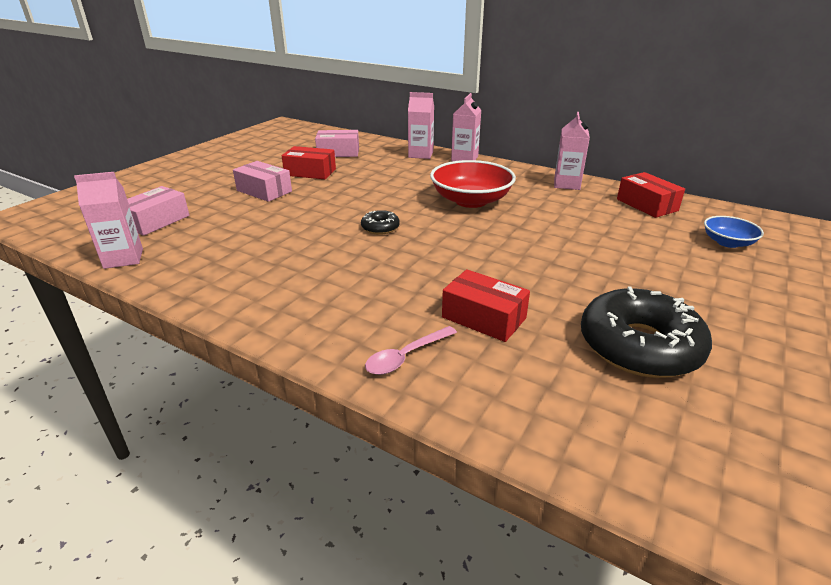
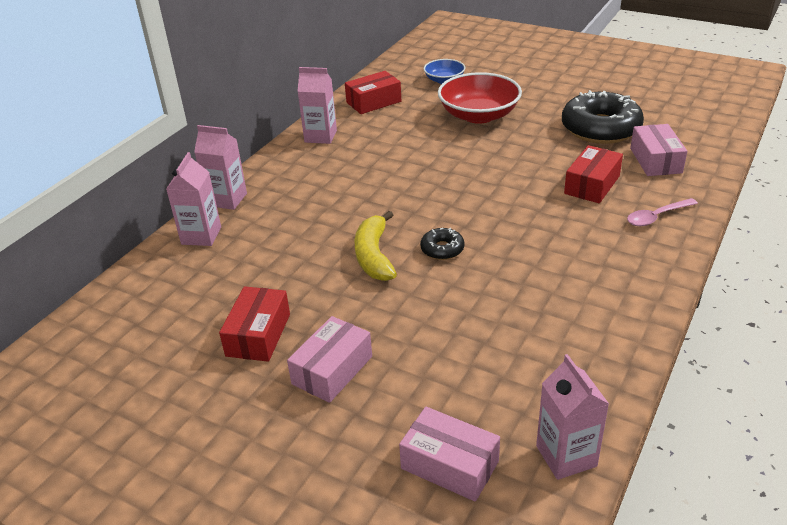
camera: 90 degrees left, 5 degrees up
pink box [315,130,359,157] -> pink box moved to [630,124,687,176]
pink spoon [365,326,457,375] -> pink spoon turned 105 degrees clockwise [627,198,698,226]
red bowl [430,160,516,208] -> red bowl moved to [438,72,522,124]
none -> yellow banana [355,211,397,281]

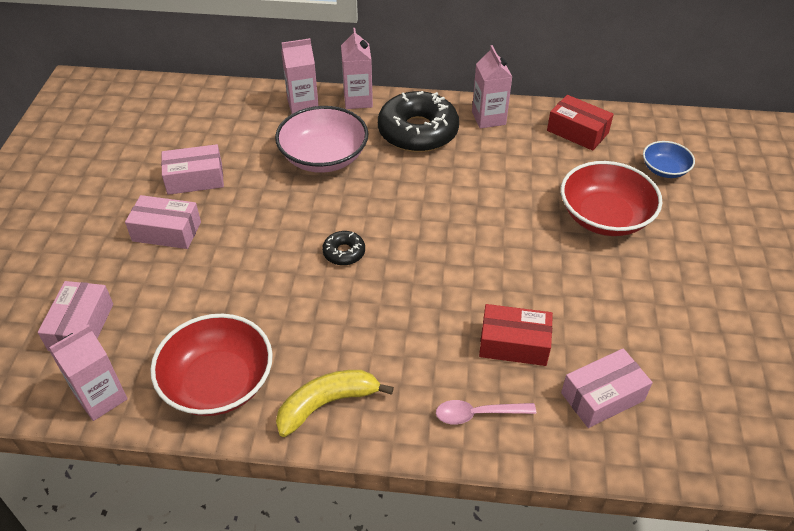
camera: 65 degrees right, 10 degrees up
red box [219,286,290,362] -> pink box [161,144,224,195]
yellow banana [355,211,397,281] -> yellow banana moved to [276,370,394,437]
black donut [562,90,644,144] -> black donut moved to [378,91,459,152]
pink spoon [627,198,698,226] -> pink spoon turned 45 degrees counterclockwise [436,400,536,425]
none -> red bowl [150,314,273,416]
none -> pink bowl [275,106,368,173]

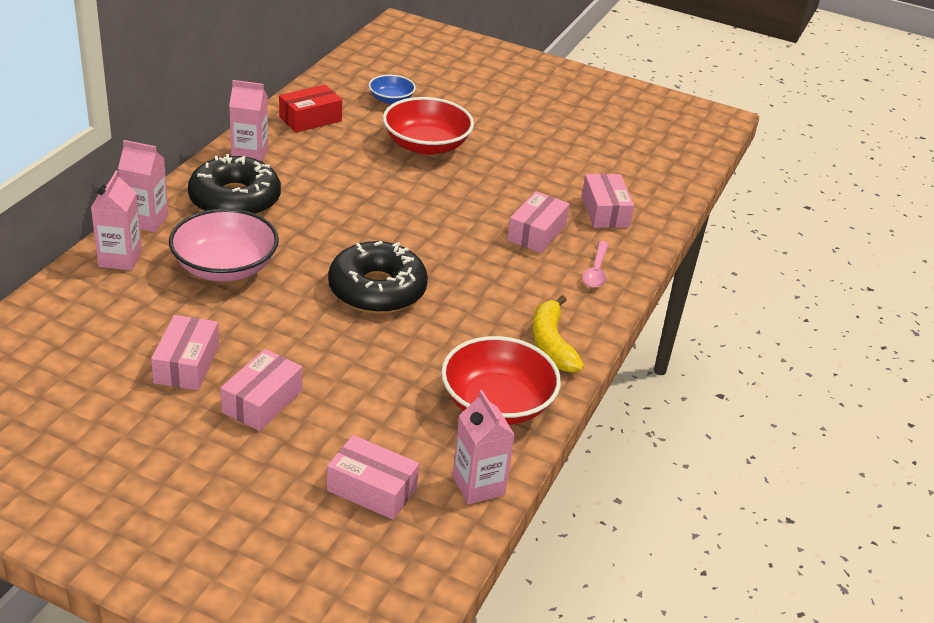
camera: 75 degrees left, 10 degrees down
black donut [322,231,365,266] -> black donut [328,241,428,314], size x2.19
red box [479,304,553,366] -> pink box [507,191,570,253]

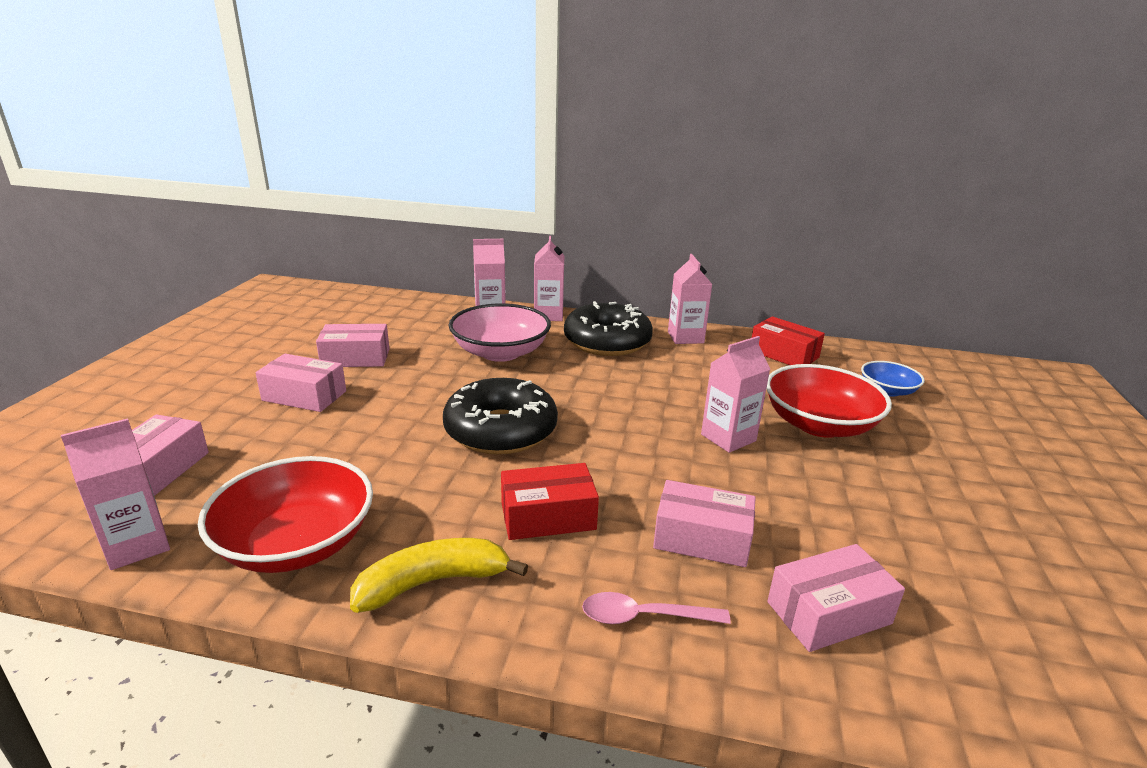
camera: 80 degrees right, 10 degrees down
none -> red box [501,463,599,540]
none -> pink carton [701,336,771,453]

